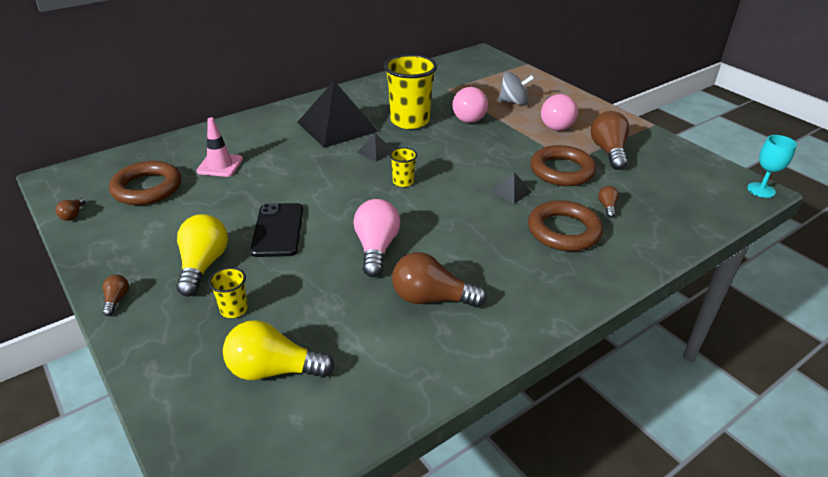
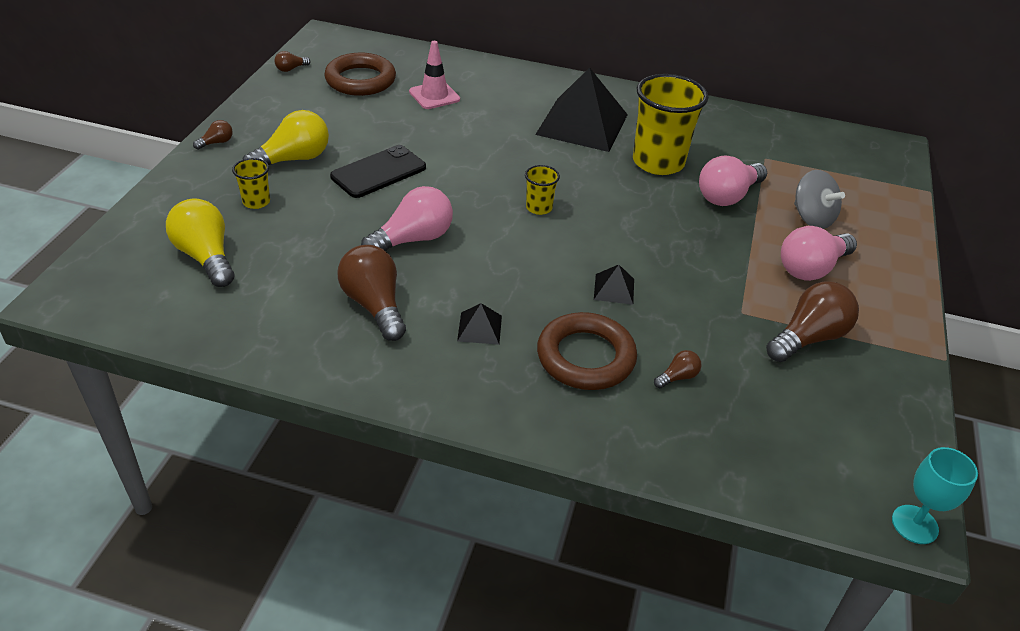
camera: 50 degrees right, 5 degrees up
black pyramid [357,133,392,162] -> black pyramid moved to [457,303,502,345]
brown ring [530,145,596,186] -> none

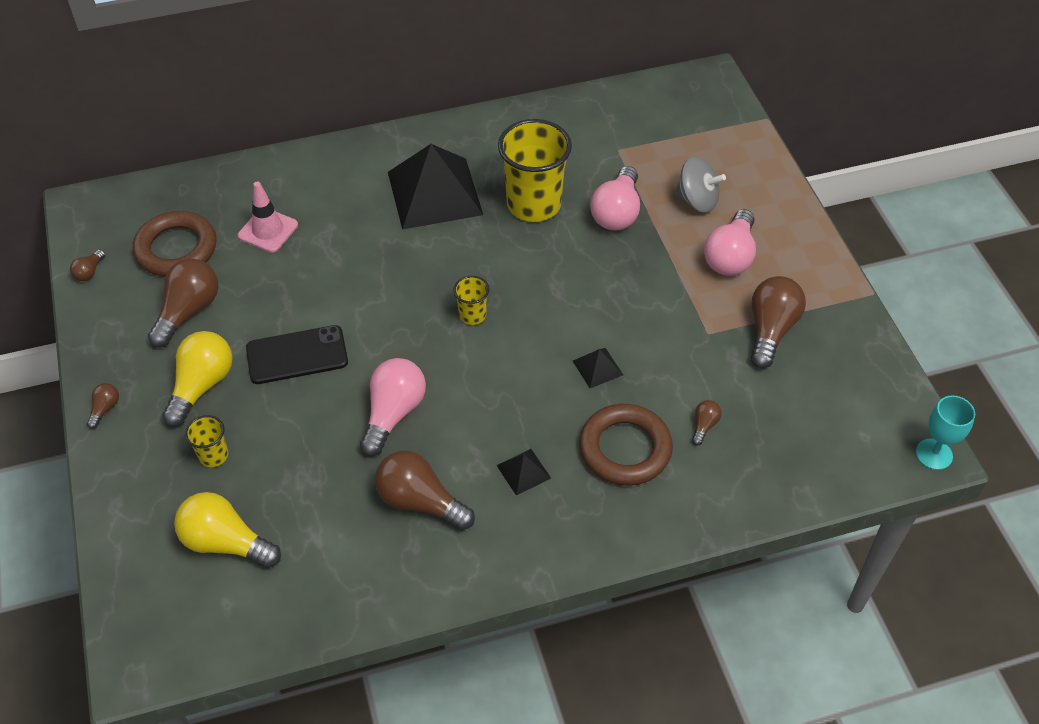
camera: 30 degrees left, 10 degrees up
black phone [330,145,426,198] -> black phone turned 60 degrees clockwise [246,325,348,384]
none -> brown light bulb [148,259,218,348]

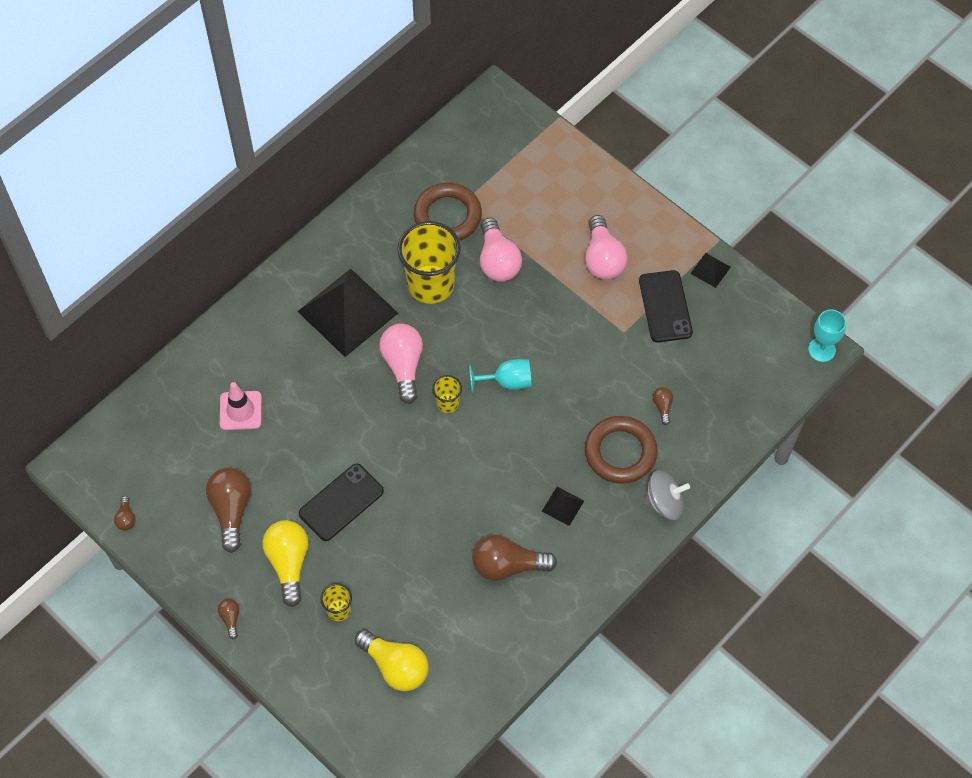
camera: 30 degrees left, 10 degrees up
brown ring [133,211,217,277] -> brown ring moved to [414,183,482,241]
yellow light bulb [174,492,281,568] -> yellow light bulb turned 135 degrees counterclockwise [355,629,429,691]
pink light bulb [360,358,426,456] -> pink light bulb moved to [379,324,423,404]
black pyramid [573,348,623,388] -> black pyramid moved to [690,253,731,288]
grey spinning top [675,157,726,213] -> grey spinning top moved to [643,470,690,520]
brown light bulb [751,276,806,369] -> black phone [639,270,693,342]
none -> turquoise goblet [469,359,532,393]

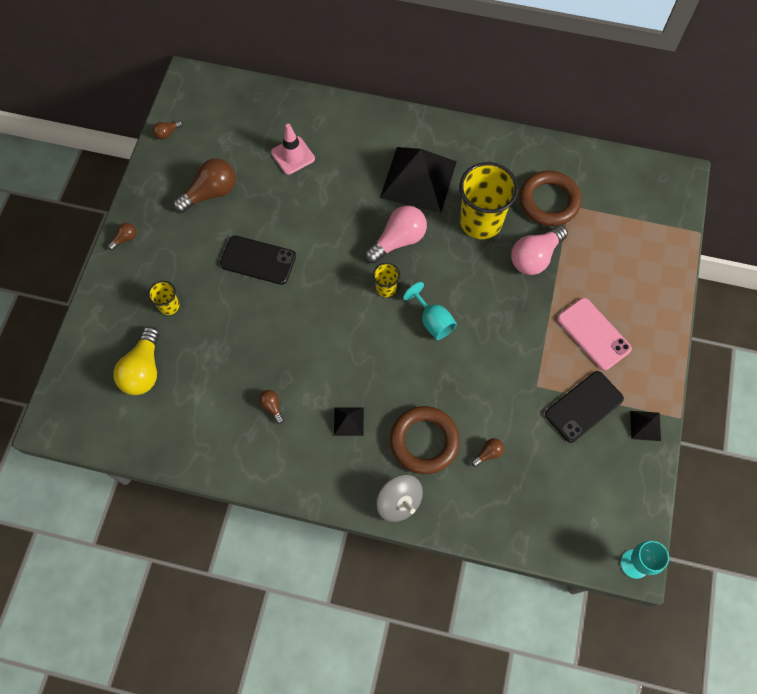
camera: 60 degrees right, 5 degrees up
yellow light bulb [262,520,309,607] -> none
brown light bulb [472,535,557,581] -> brown light bulb [259,390,284,424], size x0.47
pink light bulb [585,215,628,280] -> pink phone [557,298,632,370]

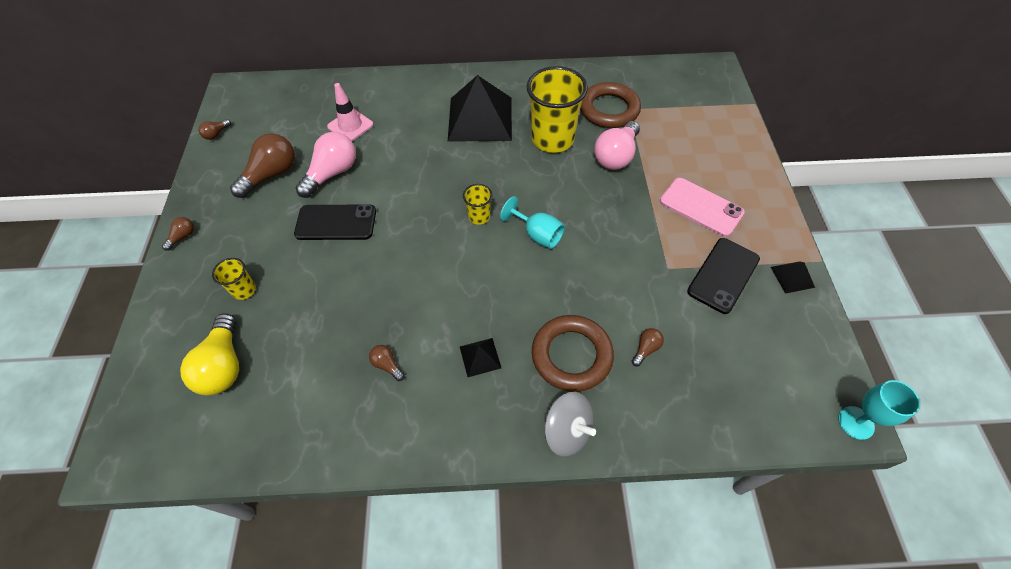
camera: 15 degrees left, 10 degrees down
pink light bulb [365,206,427,263] -> pink light bulb moved to [296,132,356,198]

